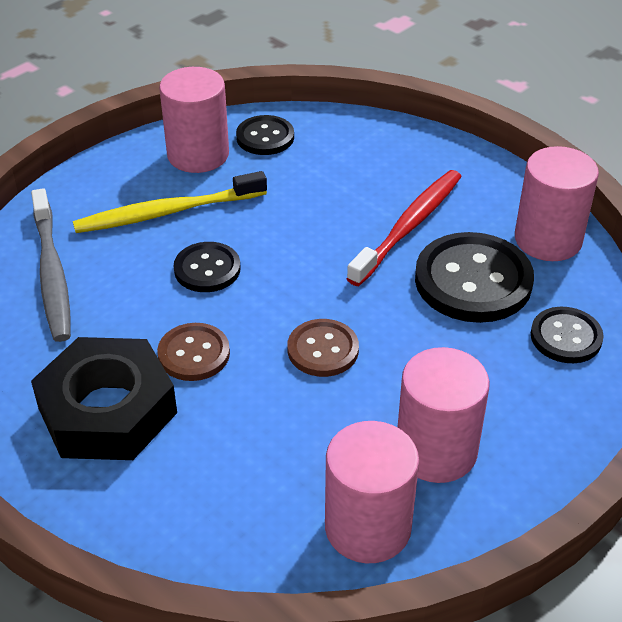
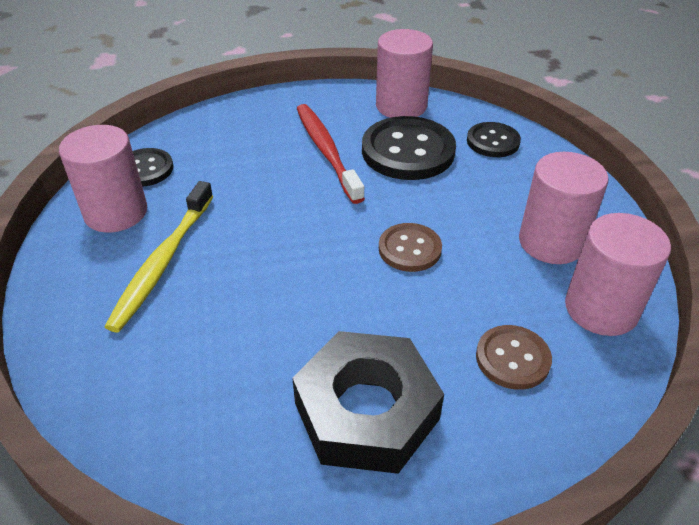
camera: 55 degrees left, 0 degrees up
grey toothbrush [31,188,71,342] -> none
brown button [157,323,230,381] -> brown button moved to [476,325,552,390]
black button [174,242,241,292] -> none

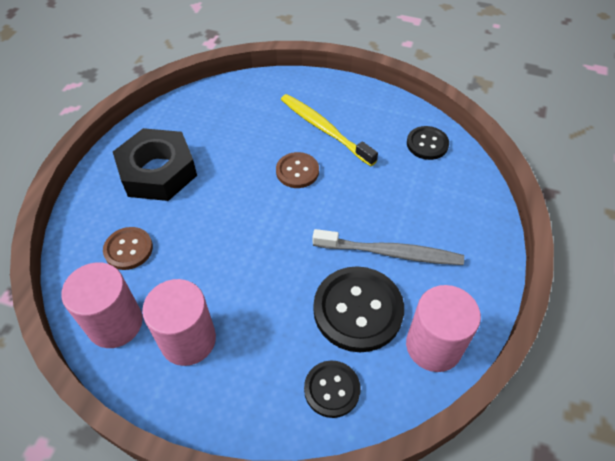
camera: 120 degrees right, 10 degrees up
pink cylinder [59,125,147,233] -> none
red toothbrush [297,104,365,204] -> grey toothbrush [313,229,464,265]
brown button [379,223,442,272] -> brown button moved to [276,152,319,188]

